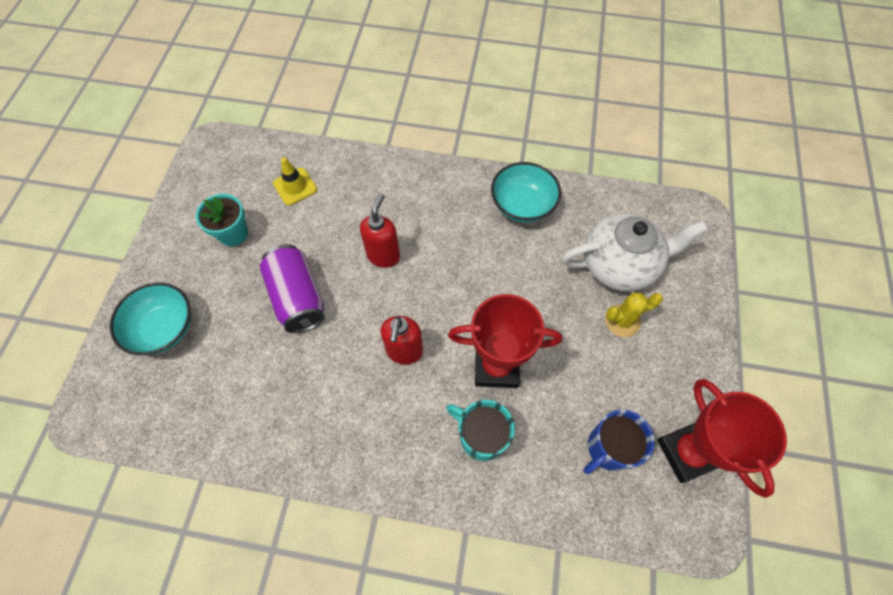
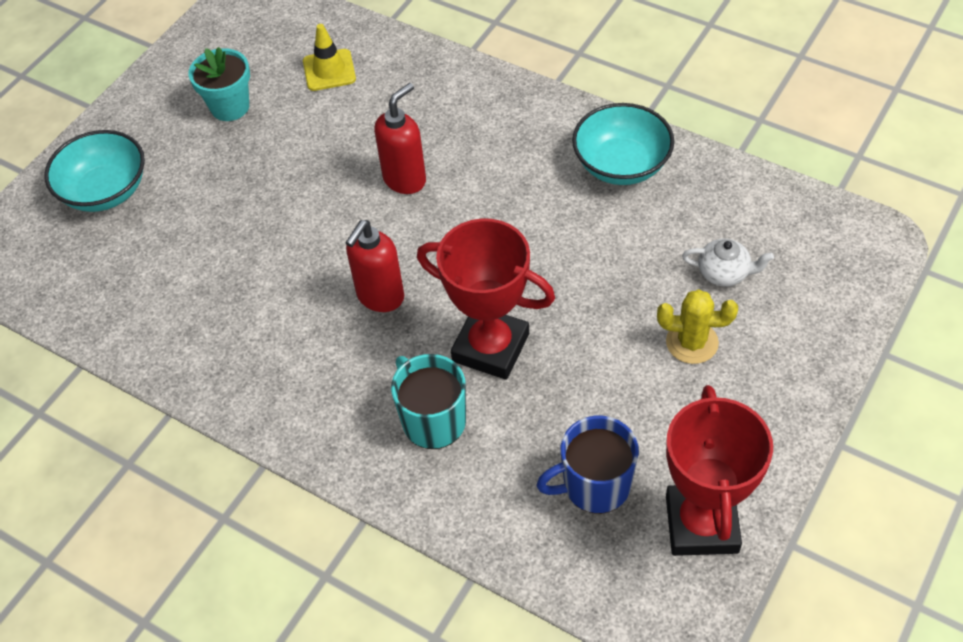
camera: 25 degrees right, 10 degrees down
purple can [260,244,325,333] -> none
white teapot [561,213,708,291] -> white teapot [682,239,774,287], size x0.44

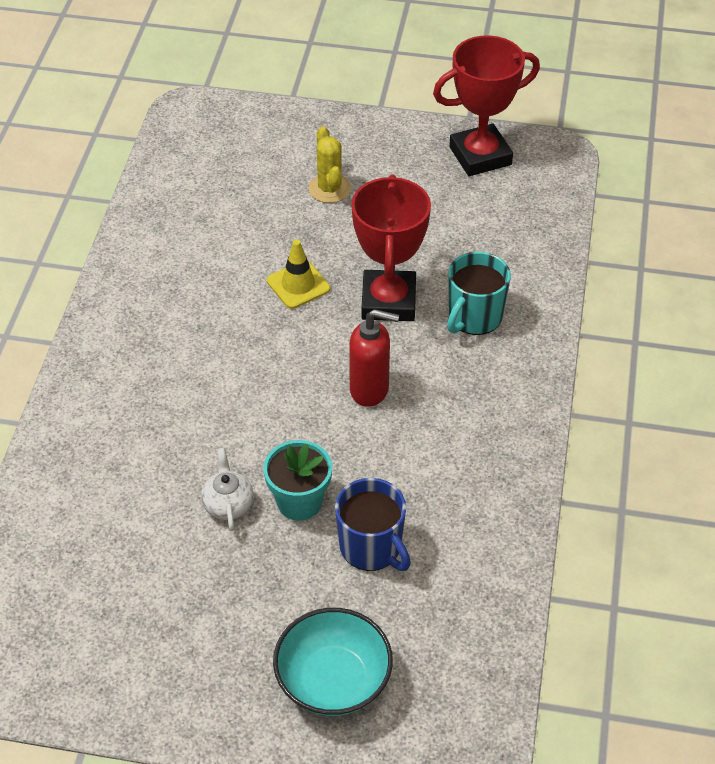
camera: 115 degrees left, 5 degrees down
turquoise flower pot [189,47,250,121] -> turquoise flower pot moved to [263,440,332,521]
yellow traffic cone [303,24,356,91] -> yellow traffic cone moved to [267,240,330,309]
red soap dispenser [374,83,426,194] -> none
blue mug [536,416,639,514] -> blue mug moved to [335,478,411,571]
turquoise bowl [572,103,674,185] -> none
white teapot [682,239,774,287] -> white teapot moved to [201,448,254,531]

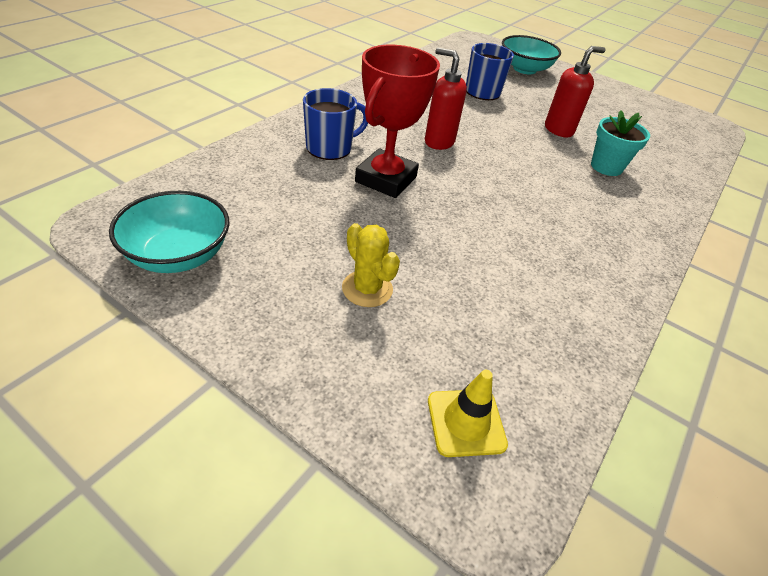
camera: 160 degrees left, 5 degrees down
white teapot [201,448,254,531] -> red soap dispenser [545,46,605,138]
turquoise flower pot [263,440,332,521] -> turquoise flower pot moved to [591,110,650,176]
yellow traffic cone [267,240,330,309] -> yellow traffic cone moved to [428,370,508,457]
yellow cactus [309,126,351,203] -> yellow cactus turned 45 degrees counterclockwise [342,223,400,307]
red trophy [433,35,540,176] -> turquoise bowl [109,191,229,273]
turquoise mug [447,252,511,335] -> blue mug [303,88,368,160]

